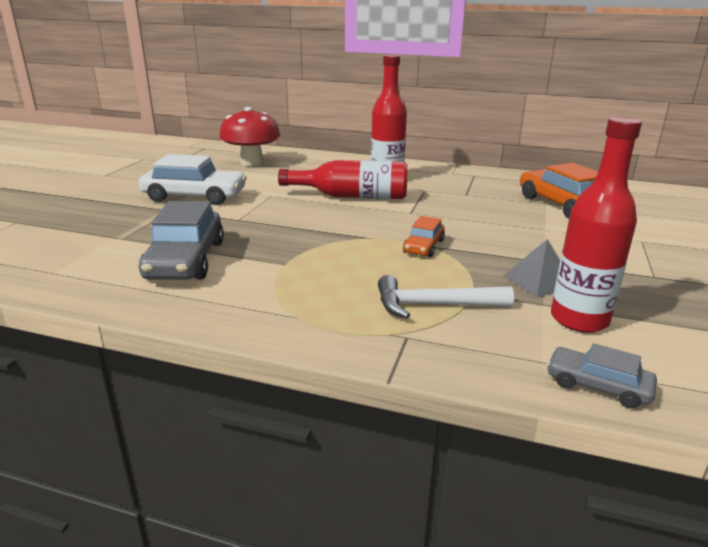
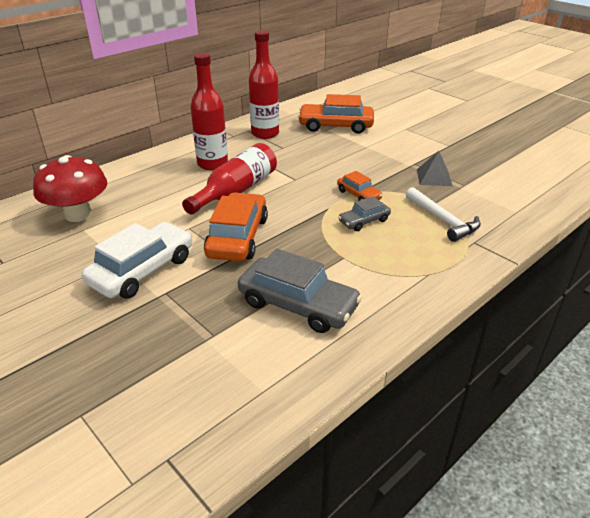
camera: 60 degrees left, 10 degrees up
white hammer [378,275,514,319] -> white hammer turned 60 degrees counterclockwise [406,187,481,242]
grey car [547,343,657,409] -> grey car moved to [338,196,391,231]
red bottle [551,117,642,333] -> red bottle moved to [249,30,279,139]
none -> orange car [204,193,268,261]

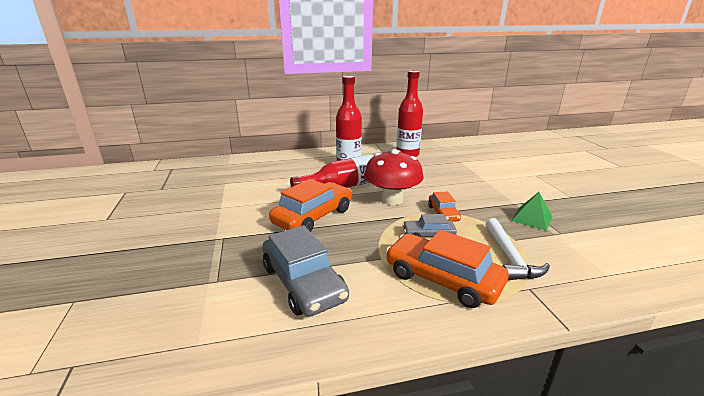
camera: 30 degrees right, 10 degrees down
red mushroom [33,155,107,222] -> red mushroom moved to [364,149,423,205]
white car [82,222,192,299] -> none
orange car [298,94,374,134] -> orange car moved to [386,230,509,308]
grey pyramid [417,151,452,186] -> green pyramid [511,192,553,231]

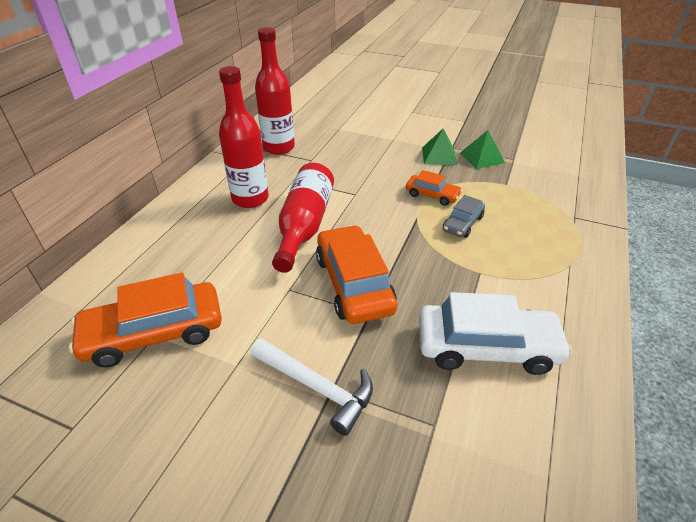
camera: 55 degrees left, 15 degrees up
grey car [262,225,349,317] -> white car [419,292,572,375]
red mushroom [364,149,423,205] -> none
orange car [386,230,509,308] -> orange car moved to [69,272,222,368]
white hammer [485,218,550,280] -> white hammer moved to [251,339,373,436]
none -> green pyramid [422,129,457,165]

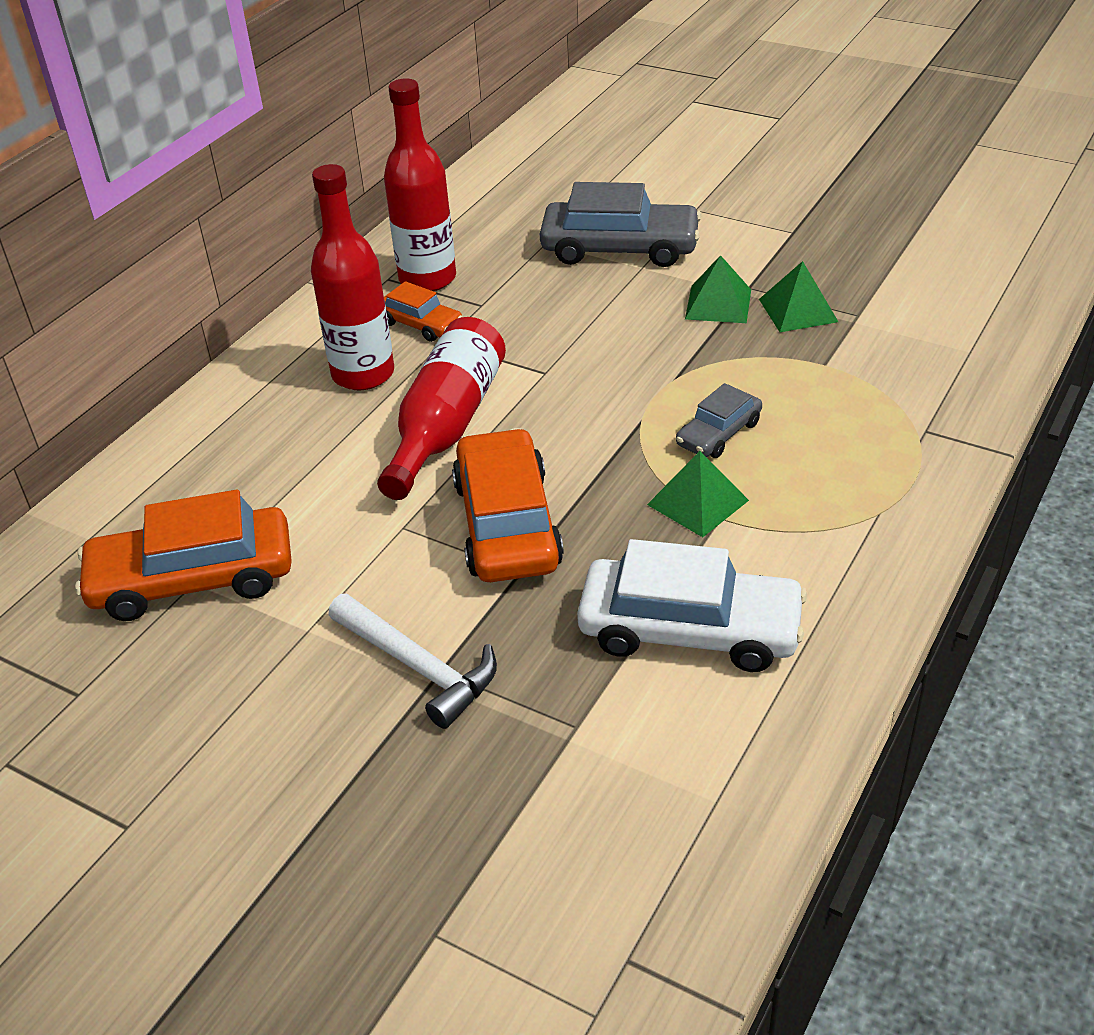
camera: 10 degrees right, 0 degrees up
orange car [406,170,462,206] -> orange car moved to [384,281,463,342]
none -> grey car [540,182,701,267]
none -> green pyramid [647,451,749,537]

